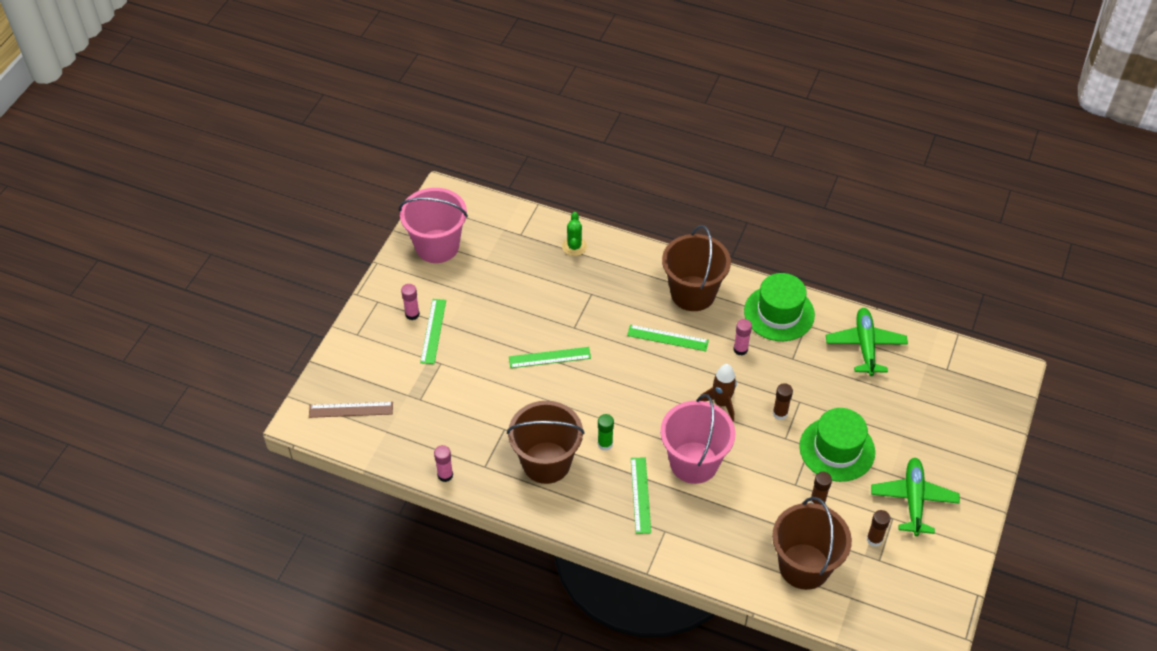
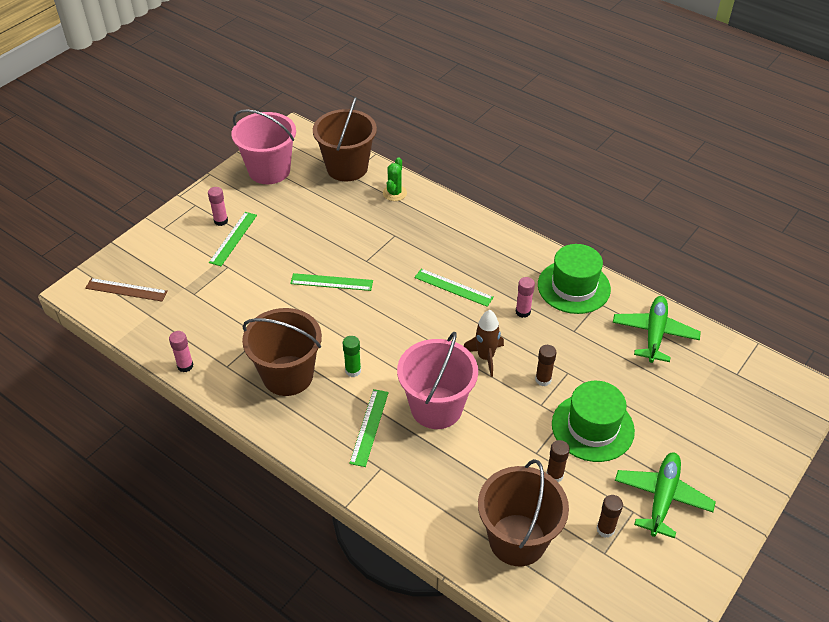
camera: 15 degrees right, 5 degrees down
brown bucket [662,225,731,311] -> brown bucket moved to [313,97,377,181]

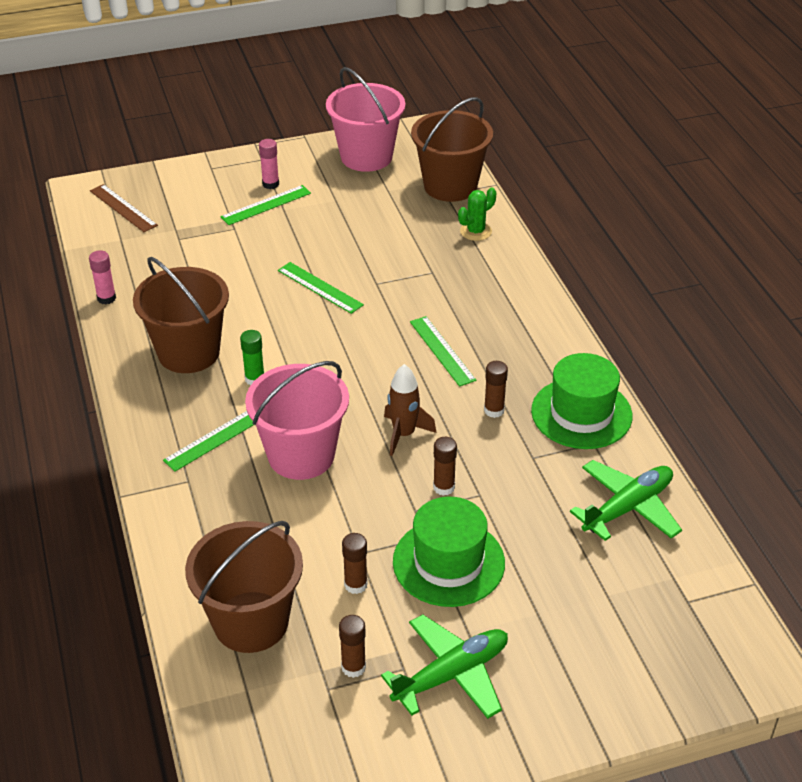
camera: 35 degrees right, 5 degrees down
pink glue stick [516,277,535,318] -> brown glue stick [484,361,508,418]

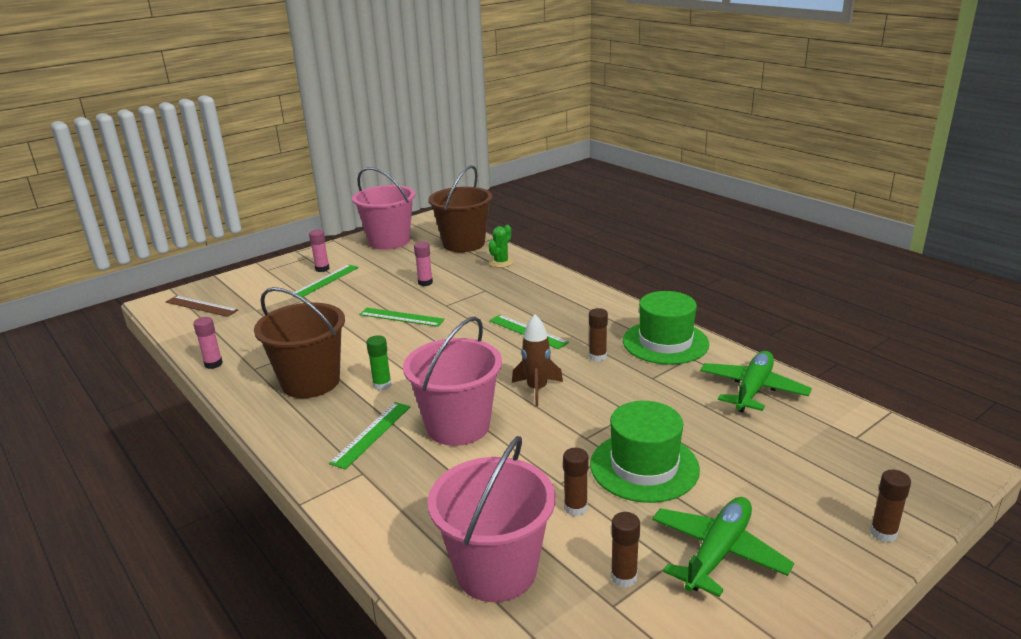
camera: 20 degrees left, 15 degrees down
brown bucket [185,521,303,653] -> pink bucket [428,436,555,602]
brown glue stick [433,437,457,496] -> brown glue stick moved to [870,470,911,543]
none -> pink glue stick [414,242,433,286]

